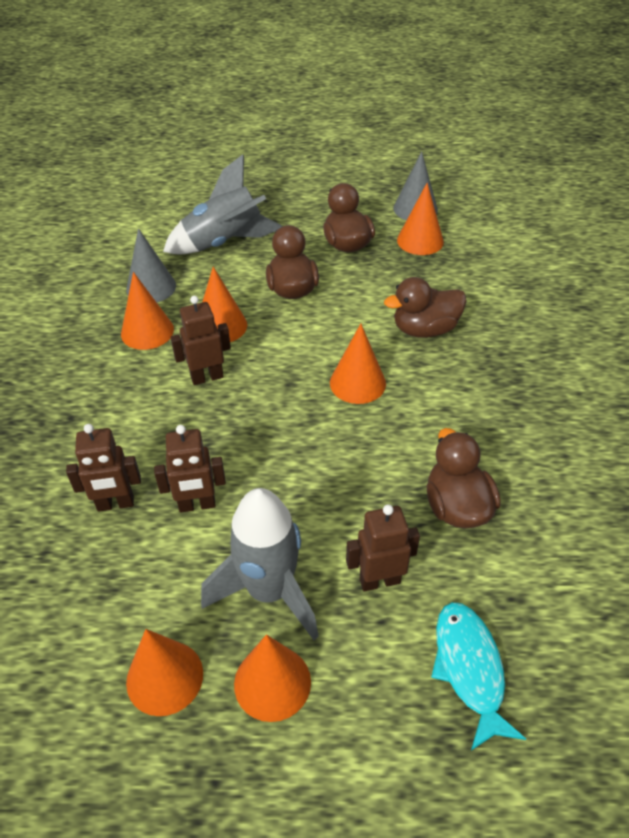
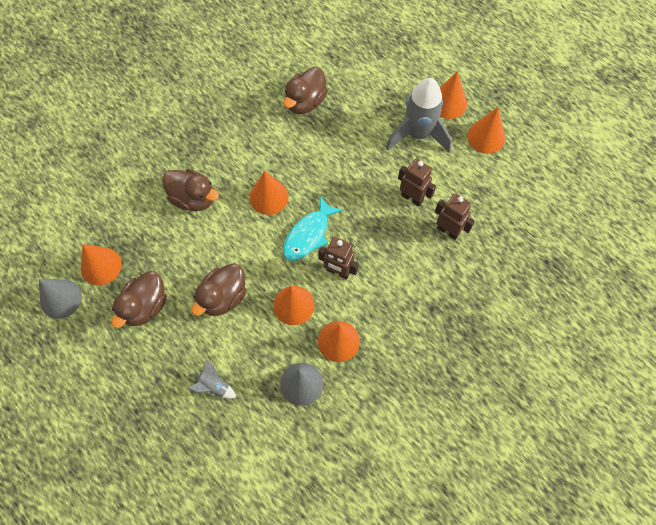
camera: 135 degrees left, 20 degrees up
grey rocket [163,154,283,255] -> grey rocket [188,358,236,399], size x0.45
brown robot [346,504,420,591] -> none
turquoise fish [431,602,526,750] -> turquoise fish moved to [283,196,343,261]

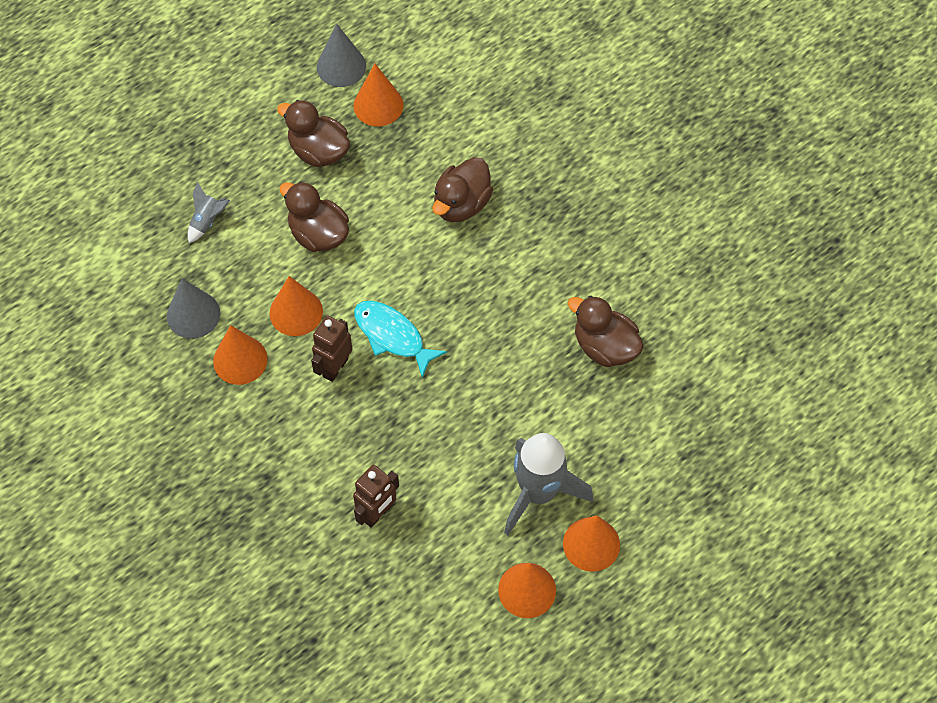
camera: 95 degrees right, 5 degrees down
orange cone [250,171,289,215] -> none
brown robot [398,159,436,207] -> none

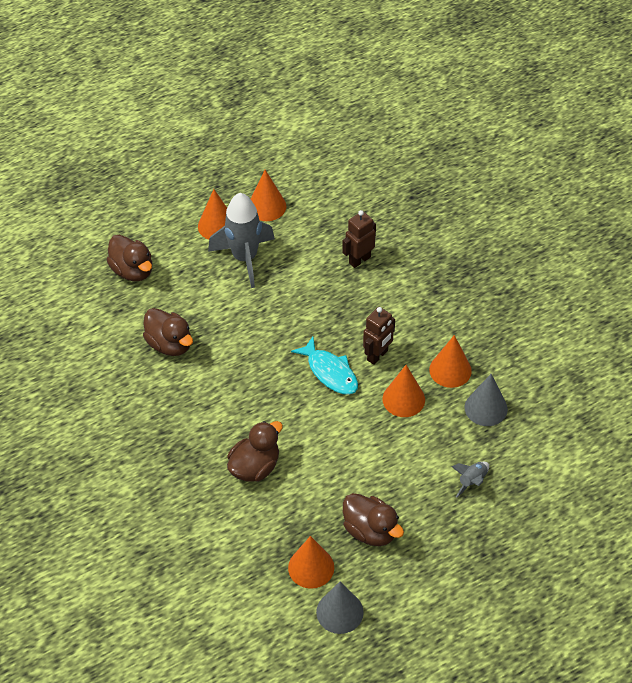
camera: 170 degrees left, 10 degrees down
brown duck [279,181,349,252] -> brown duck moved to [107,235,152,281]

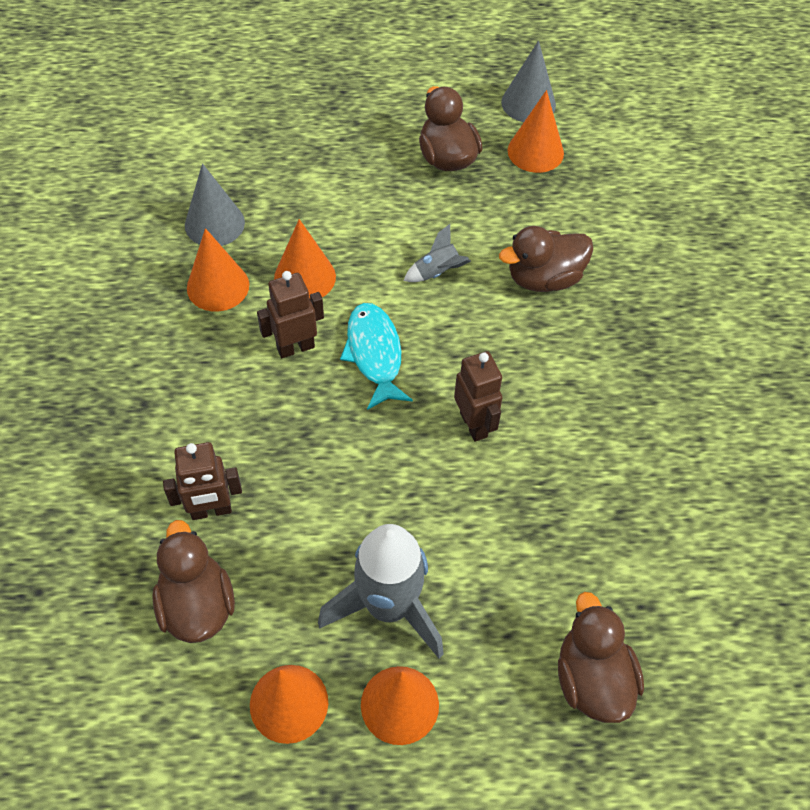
camera: 155 degrees left, 5 degrees up
brown duck [143,308,193,356] -> brown duck moved to [152,520,235,643]
grey rocket [451,462,489,497] -> grey rocket moved to [404,224,471,282]
none -> brown robot [454,351,503,442]

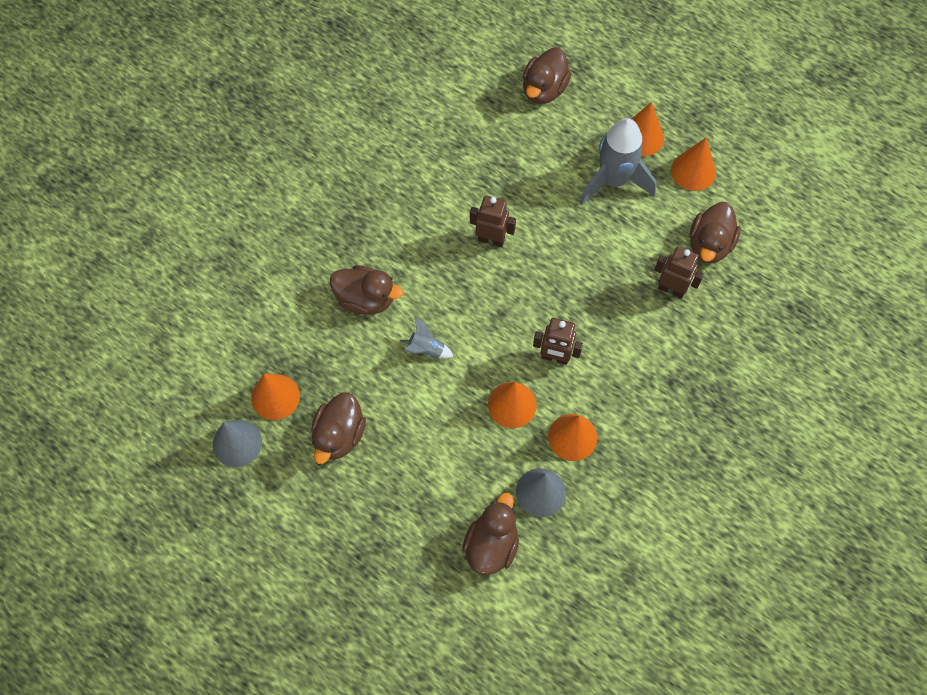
camera: 140 degrees left, 10 degrees up
turquoise fish [340,303,413,410] -> none
brown robot [454,351,503,442] -> brown robot turned 90 degrees clockwise [470,196,516,247]
none -> brown duck [462,493,519,575]

